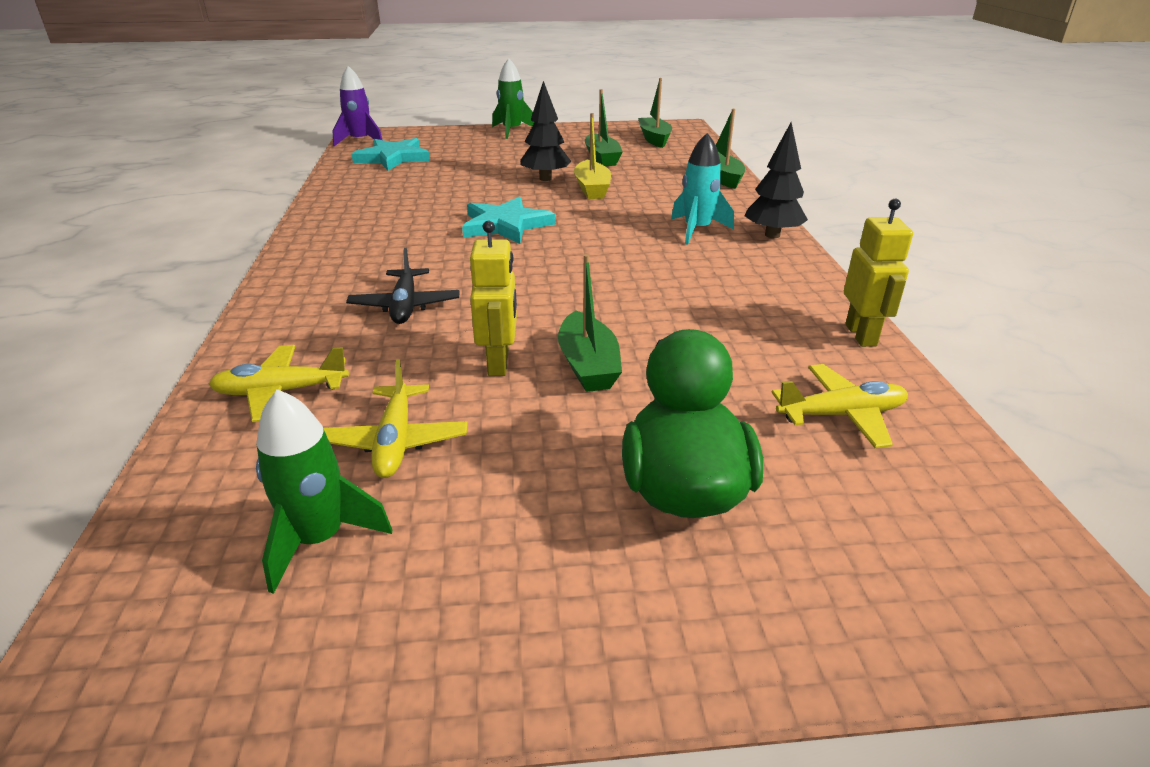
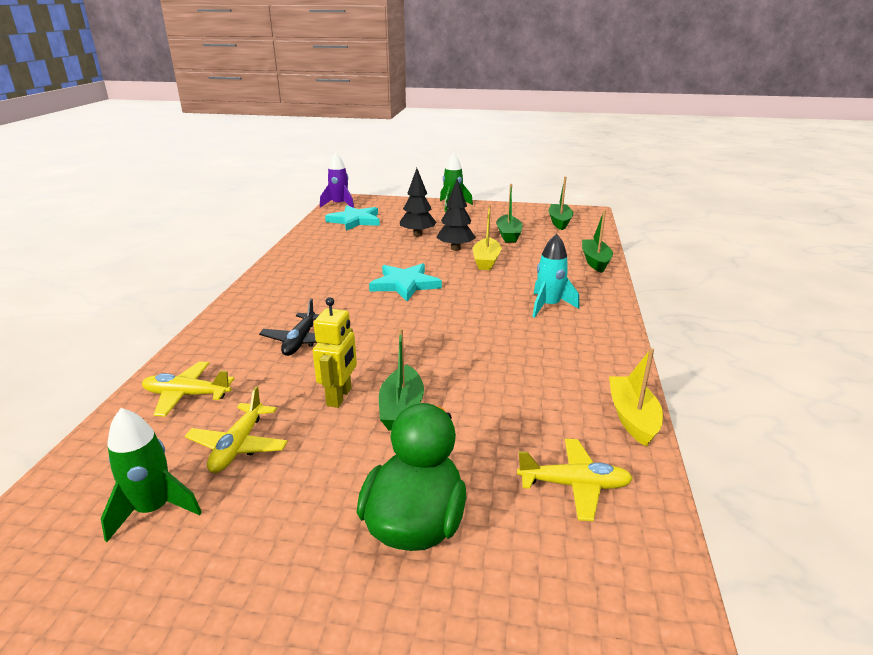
camera: 15 degrees right, 5 degrees down
black tree [745,122,808,238] -> black tree moved to [400,168,437,236]
yellow robot [844,199,913,347] -> yellow boat [609,348,663,447]

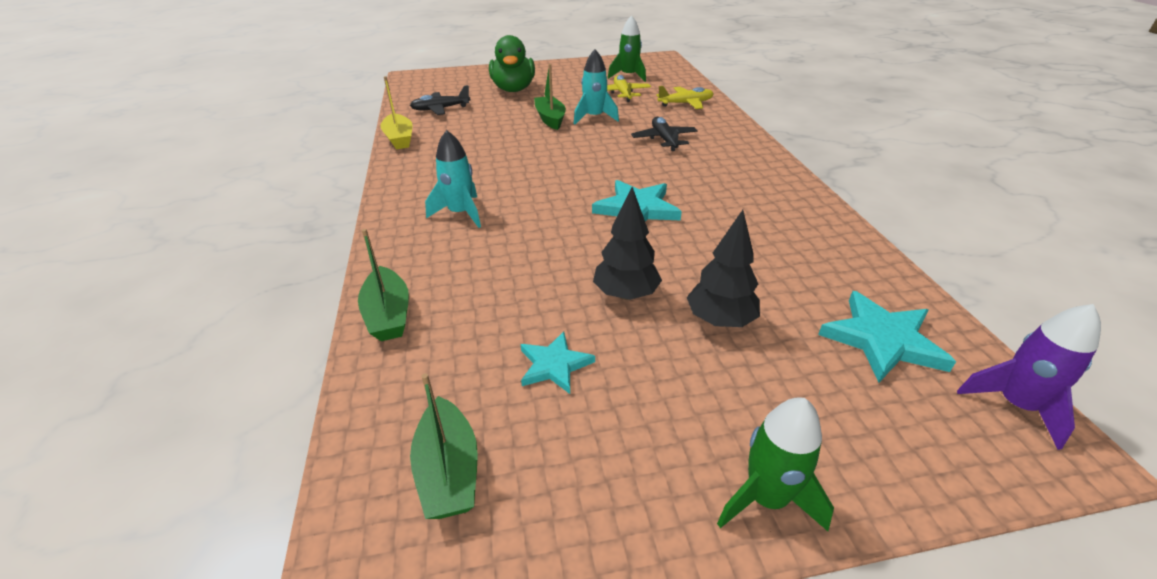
camera: 160 degrees right, 10 degrees up
yellow robot [313,297,357,408] -> turquoise rocket [574,49,619,125]
yellow boat [473,205,502,270] -> none
green boat [496,184,523,243] -> turquoise star [521,331,595,394]
yellow plane [517,439,633,521] -> black plane [410,85,471,115]

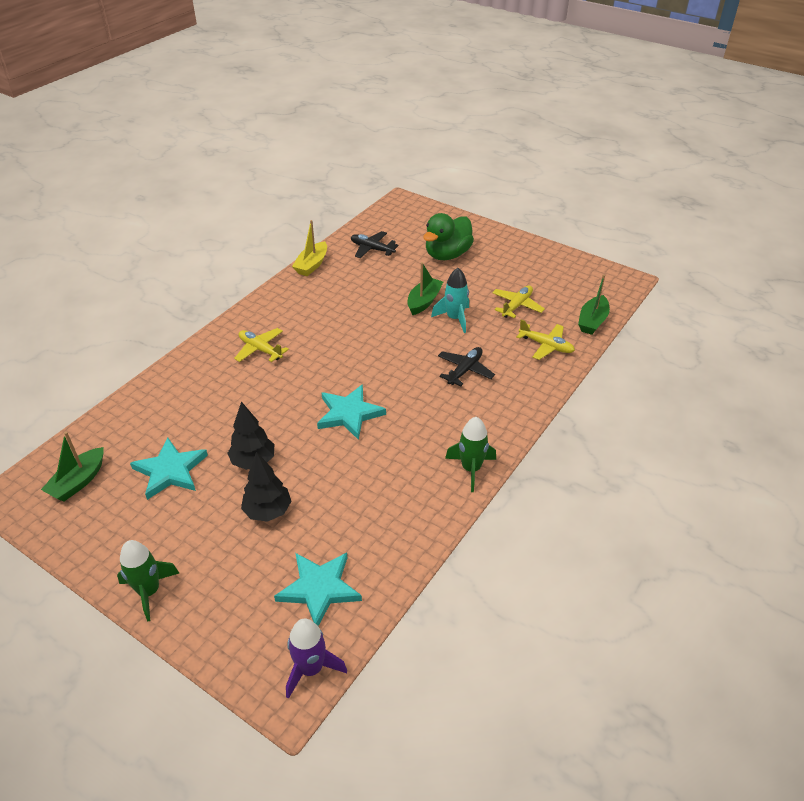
camera: 45 degrees right, 5 degrees up
green boat [358,229,409,341] -> green boat moved to [578,274,610,335]
turquoise rocket [425,130,481,228] -> yellow plane [234,328,289,362]
turquoise star [521,331,595,394] -> turquoise star [130,437,208,500], size x1.58
green rocket [608,15,646,82] -> green rocket moved to [445,417,496,492]

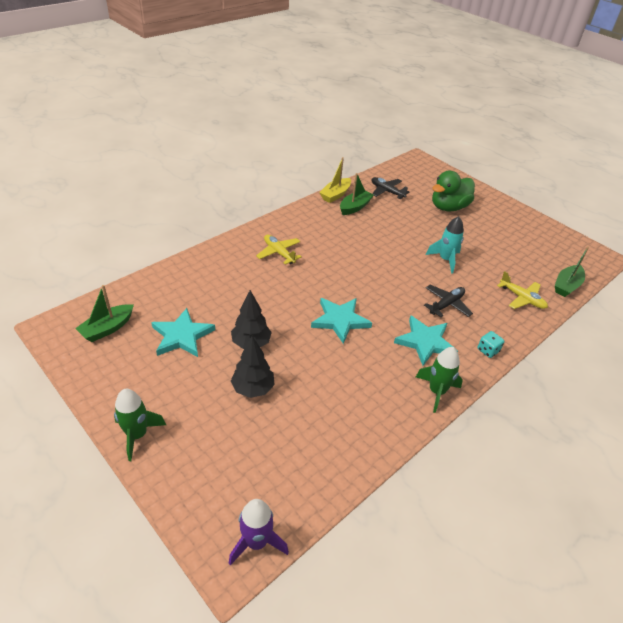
camera: 10 degrees right, 0 degrees up
turquoise star [274,553,362,626] -> turquoise star moved to [394,315,458,366]
green boat [407,262,443,315] -> green boat moved to [340,173,374,215]
yellow plane [492,285,545,318] -> none
none -> turquoise dice [477,331,504,358]

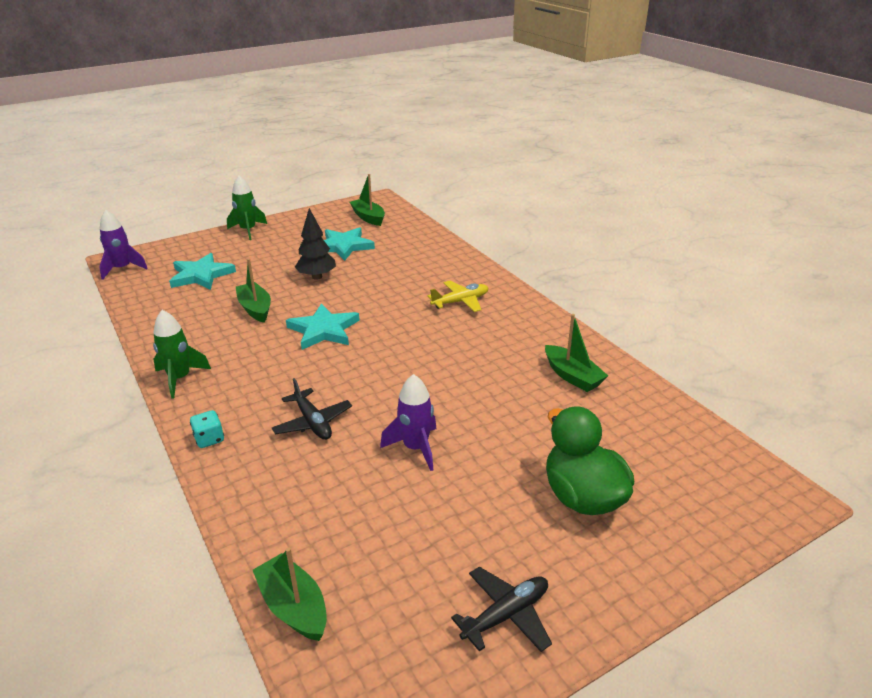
camera: 105 degrees right, 10 degrees down
black tree [231,336,275,398] -> none
yellow boat [319,157,351,203] -> none
black plane [371,177,410,199] -> black plane moved to [451,567,552,652]
turquoise star [394,315,458,366] -> turquoise star moved to [169,253,236,290]
turquoise rocket [426,216,464,273] -> purple rocket [380,374,436,471]
yellow plane [497,271,548,309] -> none
none -> green boat [236,259,271,323]

